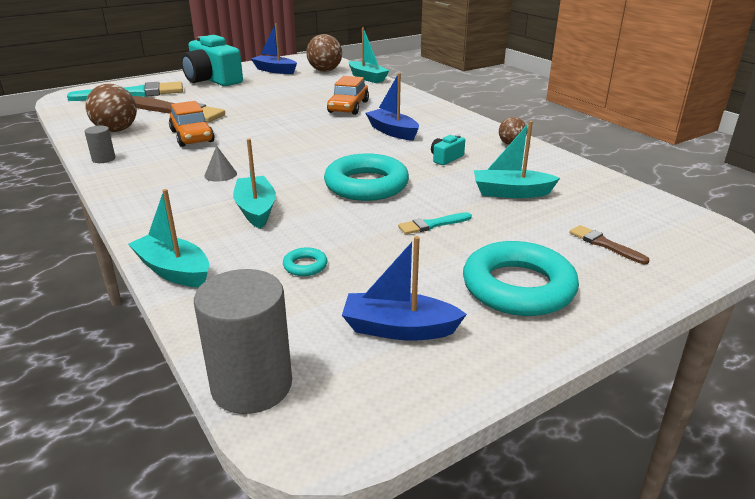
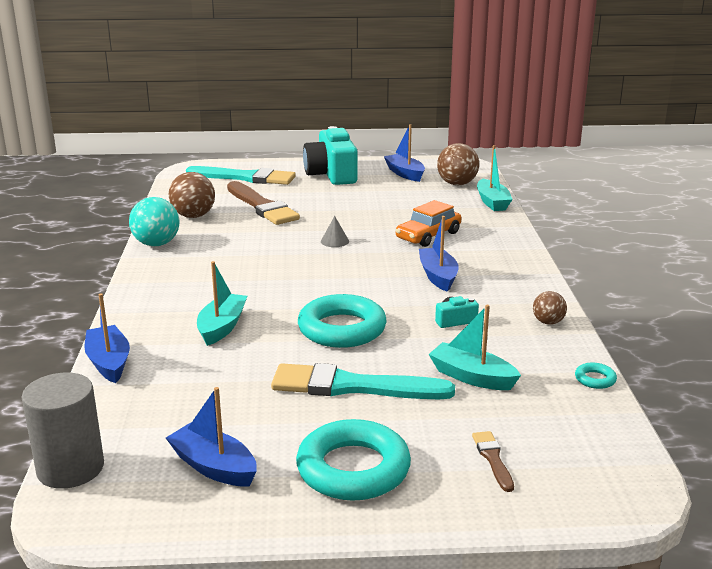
camera: 30 degrees right, 5 degrees down
grey cylinder [85,126,115,163] -> turquoise ball [129,197,179,246]
turquoise boat [128,189,209,287] -> blue boat [84,293,130,383]
orange car [169,101,215,147] -> none
grey cone [204,146,237,182] -> grey cone moved to [321,216,349,247]
turquoise ring [283,247,328,276] -> turquoise ring moved to [575,363,617,389]
turquoise brush [398,212,472,234] -> turquoise brush [271,363,455,399], size x2.22

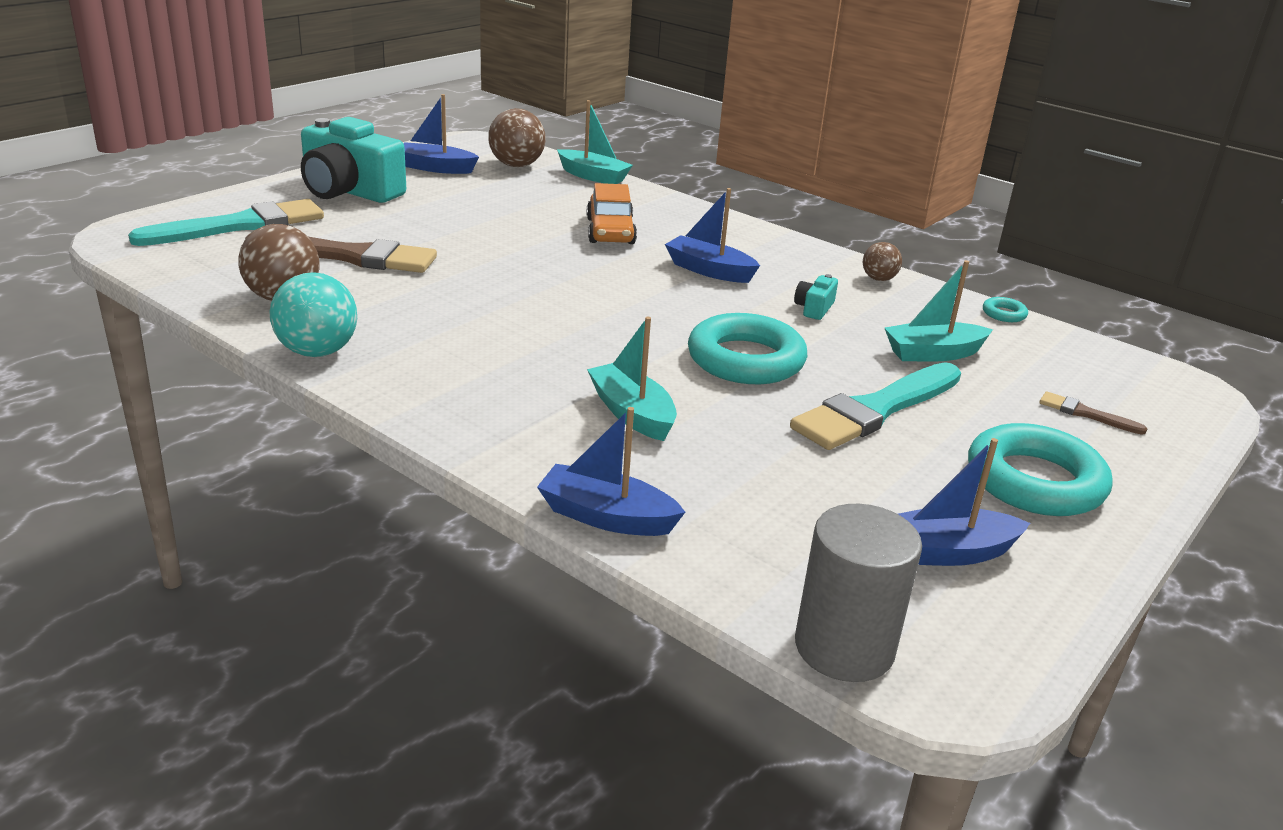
camera: 50 degrees left, 5 degrees up
grey cone [321,216,349,247] -> none

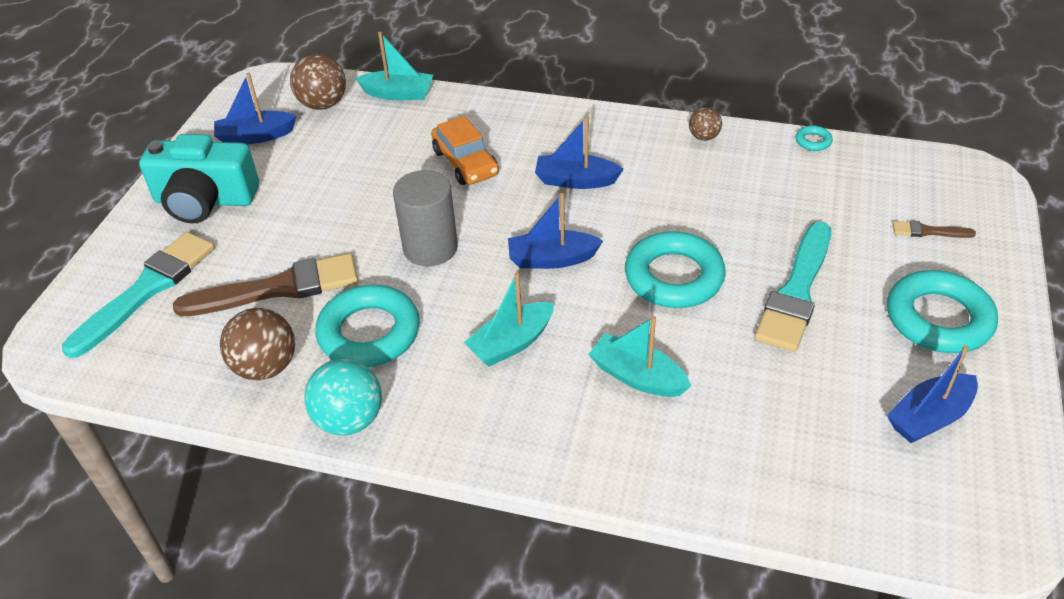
camera: 20 degrees left, 15 degrees up
blue boat [537,407,685,536] -> blue boat moved to [508,193,603,269]
turquoise camera [794,274,838,320] -> none
grey cylinder [795,504,922,682] -> grey cylinder moved to [393,170,458,266]
turquoise boat [885,260,993,361] -> turquoise boat moved to [463,272,554,367]
none -> turquoise ring [315,285,420,367]

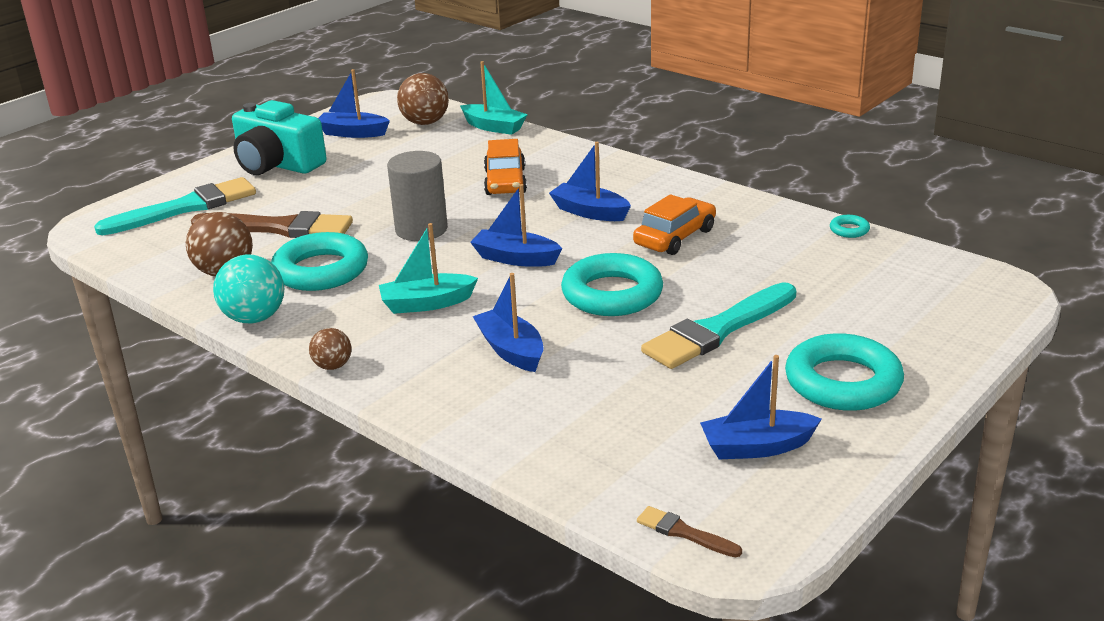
camera: 25 degrees right, 15 degrees down
turquoise boat [588,316,691,397] -> blue boat [473,273,543,372]
brown ball [689,107,722,141] -> brown ball moved to [309,328,352,370]
brown brush [893,221,976,238] -> brown brush moved to [637,506,742,557]
none -> orange car [633,194,716,255]

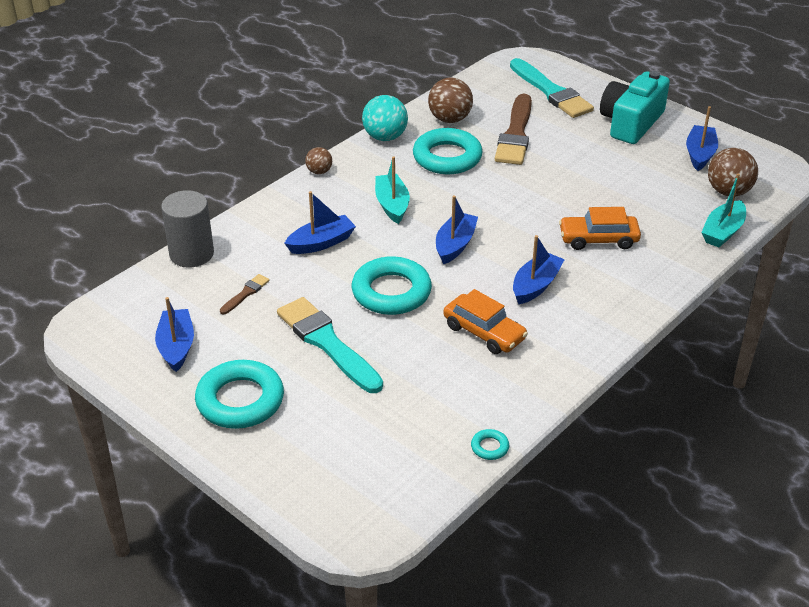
camera: 90 degrees right, 10 degrees up
grey cylinder [387,151,448,241] -> grey cylinder moved to [161,190,214,268]
brown brush [637,506,742,557] -> brown brush moved to [220,274,270,314]

